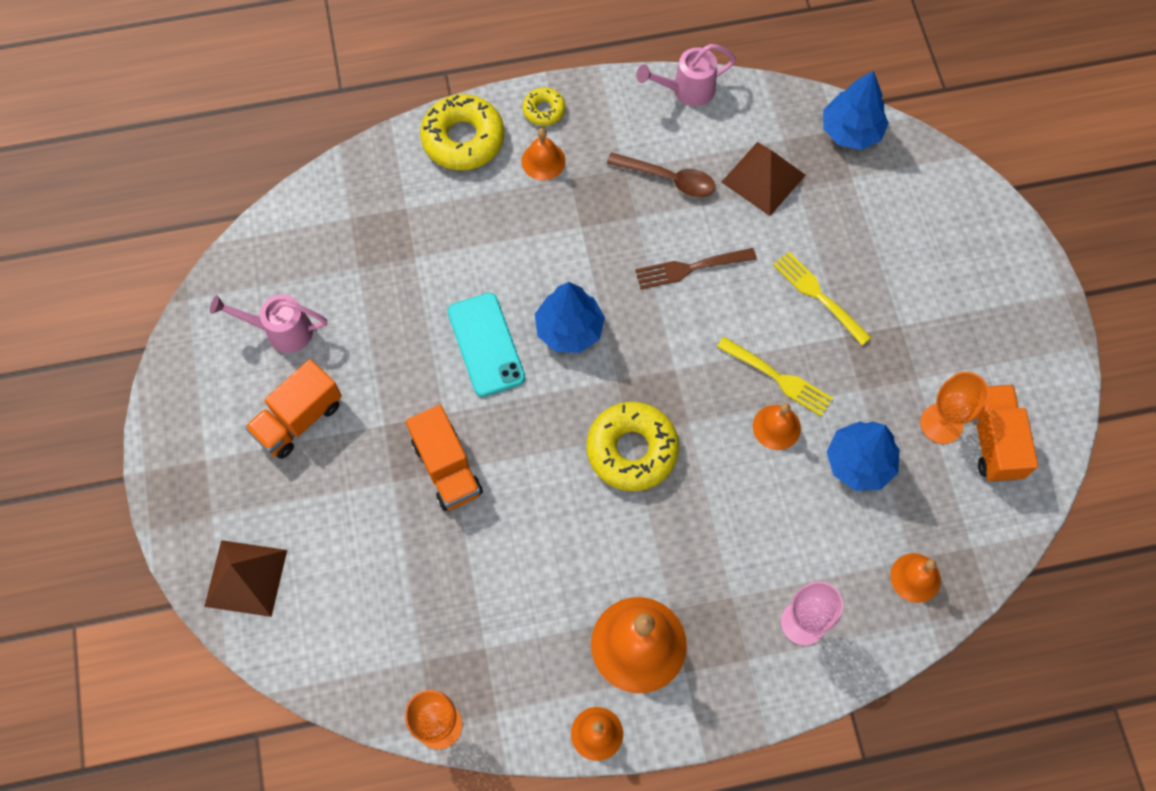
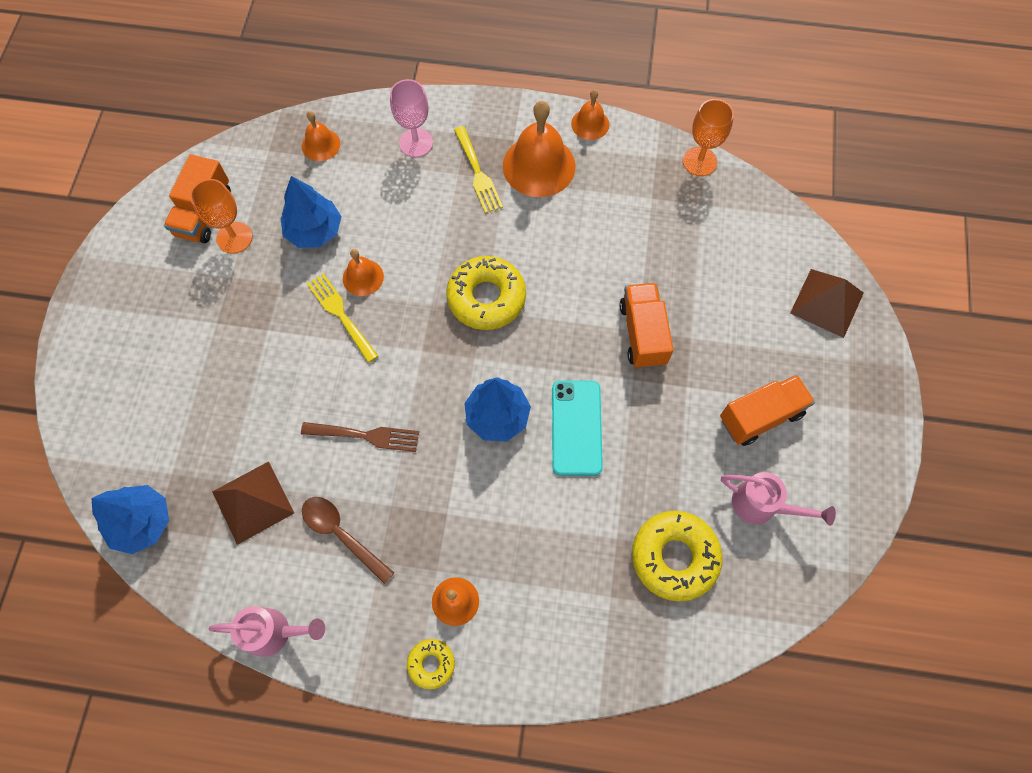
camera: 160 degrees left, 0 degrees up
yellow donut [420,94,504,170] -> yellow donut moved to [632,511,722,602]
yellow fork [773,252,872,345] -> yellow fork moved to [454,126,503,213]

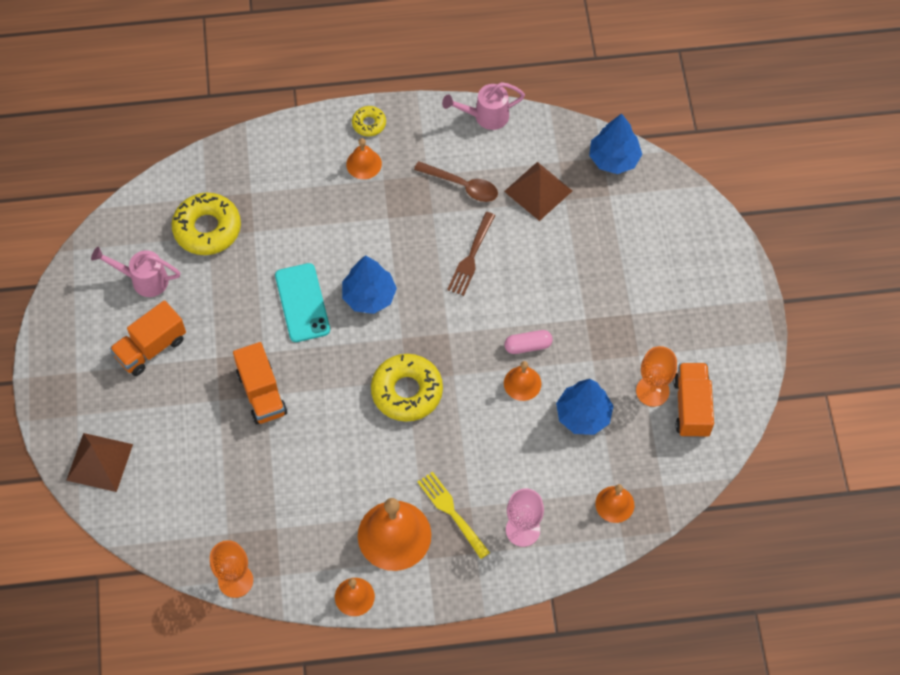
camera: 165 degrees right, 5 degrees down
brown fork [301,422,419,452] -> brown fork turned 60 degrees counterclockwise [447,212,495,296]
yellow fork [307,273,378,363] -> pink capsule [504,330,553,354]

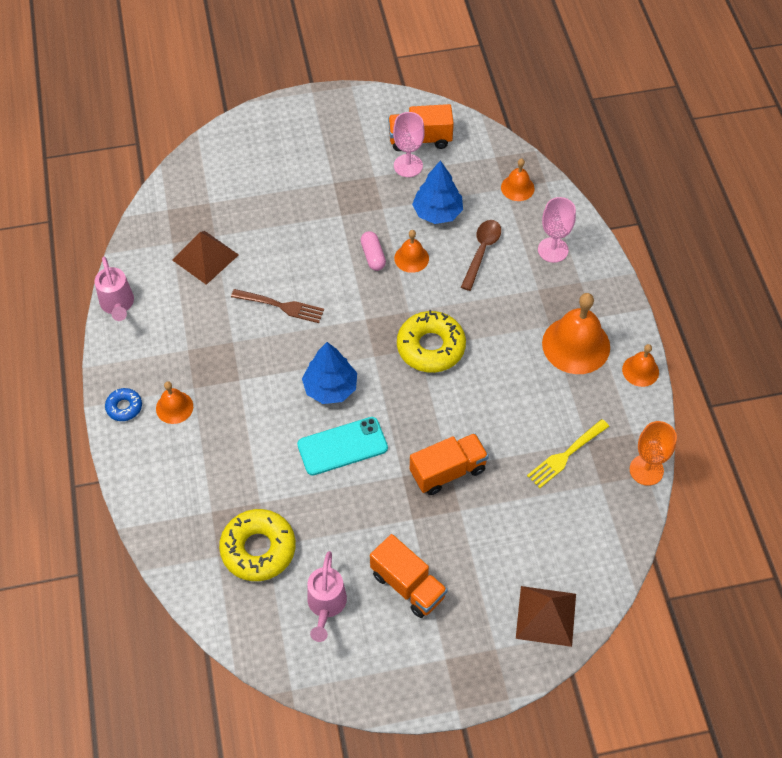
camera: 95 degrees left, 5 degrees down
yellow donut [352,106,386,136] -> blue donut [105,388,142,421]
brown spoon [414,161,498,202] -> brown spoon moved to [461,220,501,291]
yellow fork [418,472,490,559] -> yellow fork moved to [527,419,609,488]
blue tree [589,113,642,174] -> none
orange goblet [636,346,677,407] -> pink goblet [393,112,425,177]

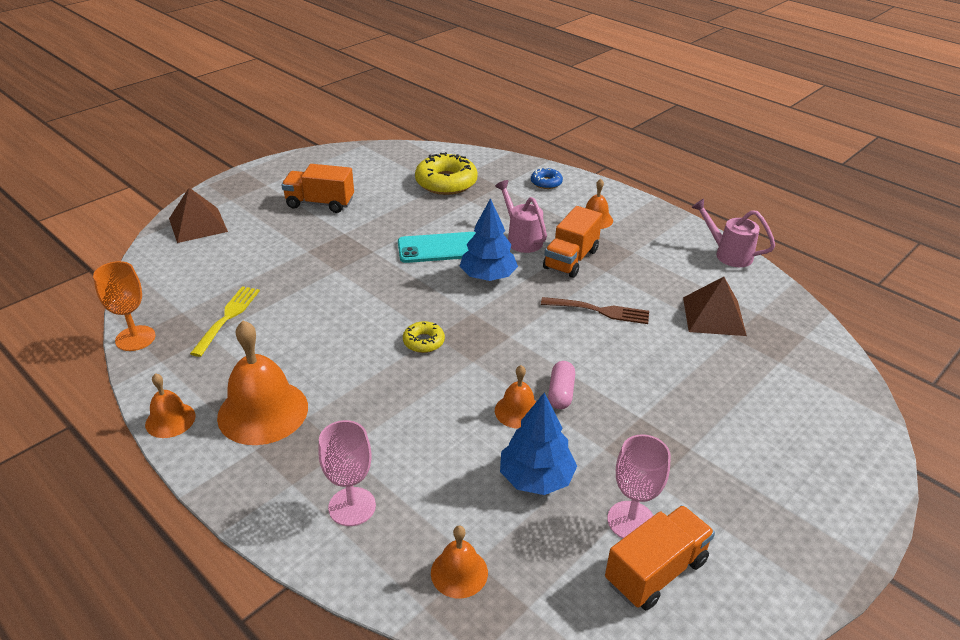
camera: 145 degrees right, 20 degrees down
blue donut [105,388,142,421] -> blue donut moved to [531,168,563,189]
brown fork [231,289,324,323] -> brown fork turned 150 degrees counterclockwise [541,297,649,324]
turquoise phone [297,417,388,476] -> turquoise phone turned 45 degrees clockwise [398,232,476,263]
pink watering can [307,551,347,642] -> pink watering can moved to [495,180,547,253]
pink capsule [361,231,386,271] -> pink capsule turned 60 degrees clockwise [548,361,575,409]
yellow donut [397,310,466,373] -> yellow donut [403,321,445,353], size x0.52
orange truck [410,433,489,495] -> orange truck moved to [543,206,602,278]
brown spoon [461,220,501,291] -> none

